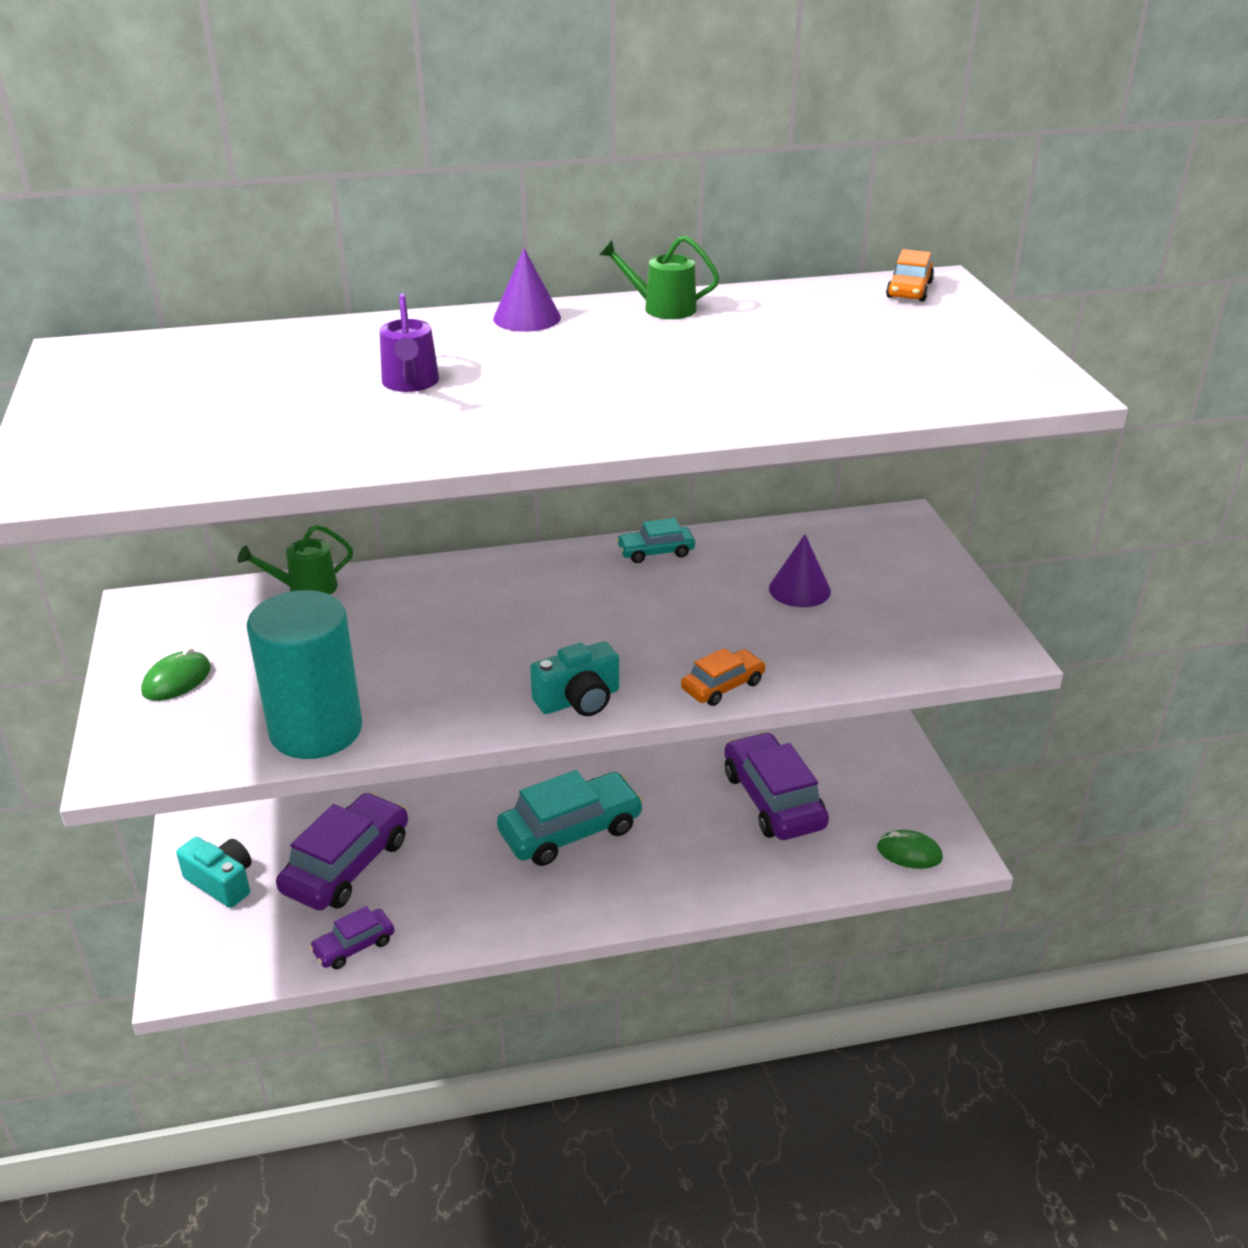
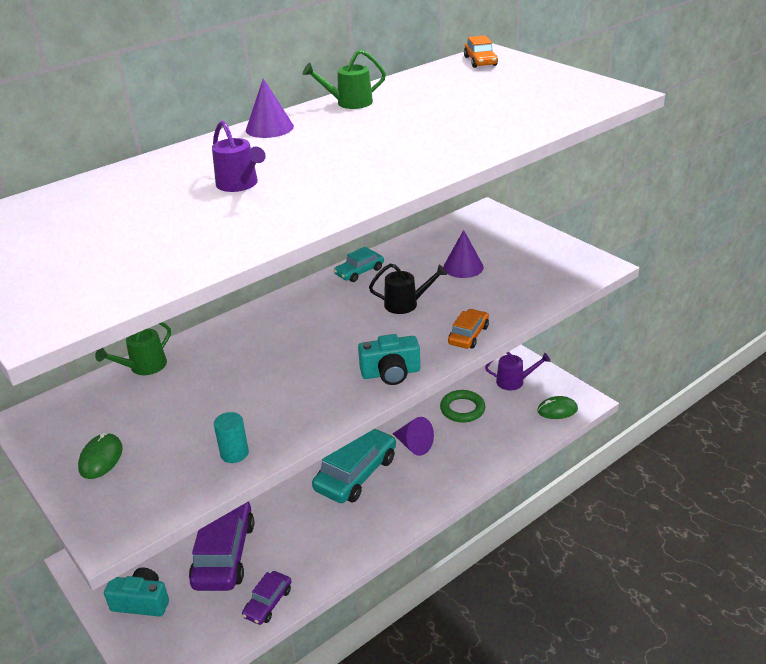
camera: 25 degrees left, 0 degrees up
turquoise cylinder [247,590,362,759] -> turquoise cylinder [214,412,249,463], size x0.41
turquoise camera [530,641,619,716] -> turquoise camera turned 45 degrees clockwise [358,334,420,385]
purple car [724,732,829,840] -> green ring [440,390,486,423]
none -> black watering can [369,264,447,314]
none -> purple cone [393,417,434,456]
none -> purple watering can [485,352,550,390]

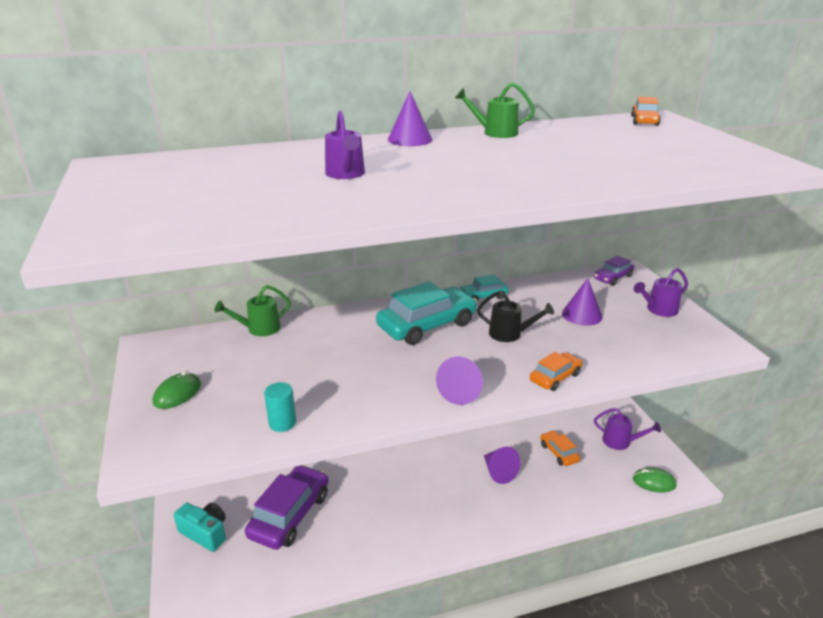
camera: 20 degrees right, 5 degrees down
purple car [242,571,292,625] -> purple car moved to [594,256,634,286]
turquoise car [312,428,396,503] -> turquoise car moved to [376,281,477,345]
turquoise camera [358,334,420,385] -> purple cone [436,357,483,405]
green ring [440,390,486,423] -> orange car [540,430,580,466]
none -> purple watering can [634,268,688,317]

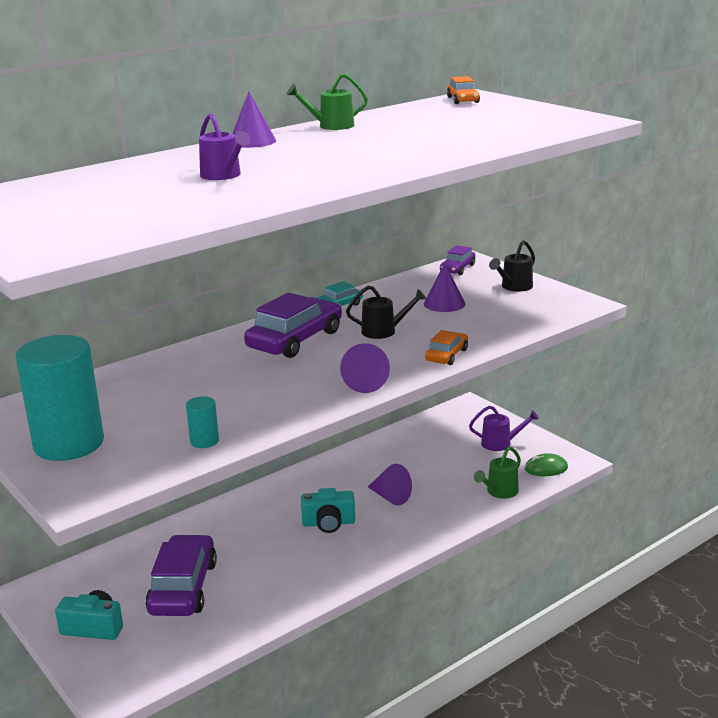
camera: 20 degrees left, 5 degrees down
green mouse [153,371,201,409] -> turquoise cylinder [16,335,104,461]
green watering can [215,285,291,336] -> green watering can moved to [474,446,521,499]
turquoise car [376,281,477,345] -> purple car [244,292,342,358]
orange car [540,430,580,466] -> none
purple watering can [634,268,688,317] -> black watering can [489,240,535,292]
none -> turquoise camera [301,488,355,533]

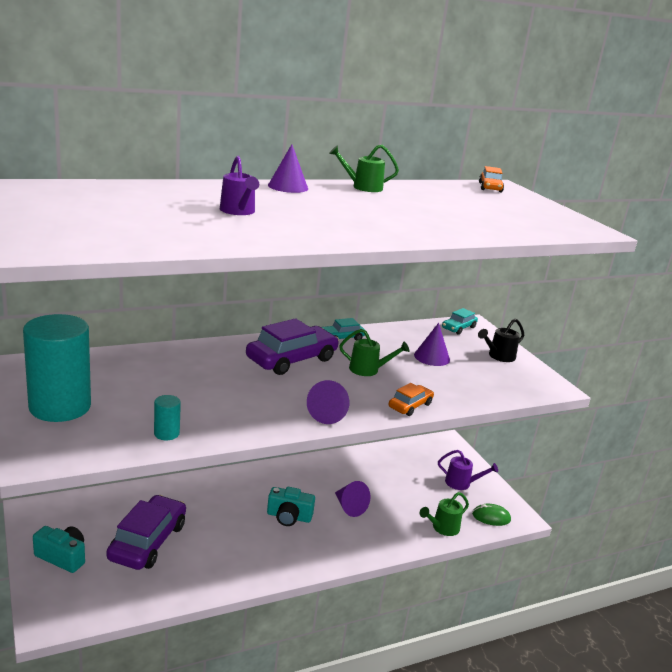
camera: 10 degrees right, 0 degrees up
black watering can [346,286,426,339] -> green watering can [339,329,409,376]
purple car [440,245,475,275] -> turquoise car [442,308,478,335]

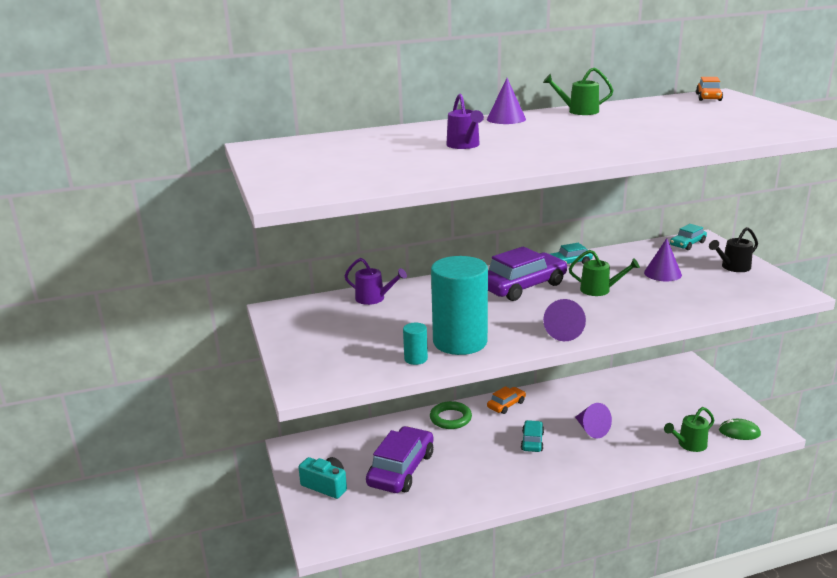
camera: 10 degrees right, 0 degrees up
turquoise cylinder [23,314,91,422] -> turquoise cylinder moved to [431,256,488,355]
turquoise camera [267,487,315,526] -> turquoise car [521,420,544,452]
orange car [389,383,434,416] -> orange car moved to [487,386,526,414]
purple watering can [438,450,498,490] -> purple watering can moved to [345,258,407,305]
none -> green ring [430,401,472,429]

